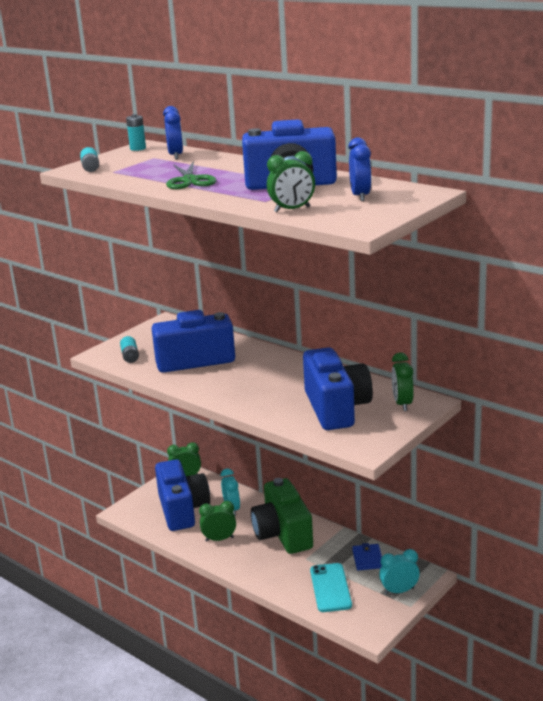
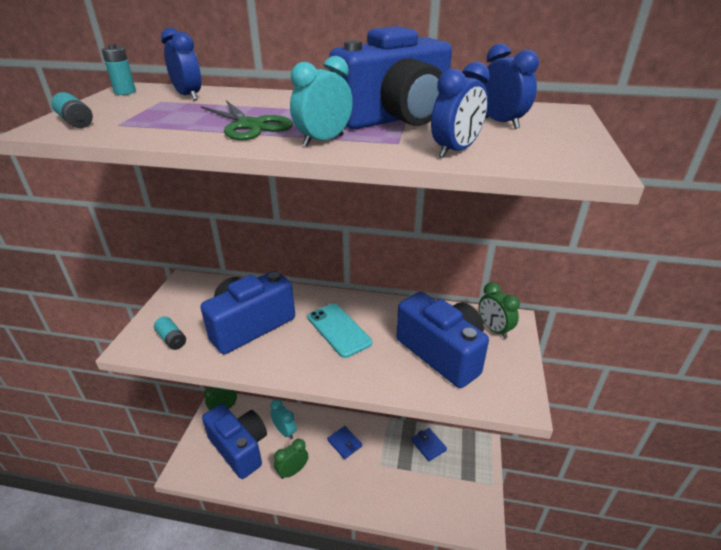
camera: 30 degrees left, 10 degrees up
green camera [251,478,313,554] -> blue wallet [327,426,362,459]
green clock [267,151,315,212] -> blue clock [431,62,490,158]
turquoise phone [310,563,352,612] -> turquoise phone moved to [308,304,372,358]
turquoise clock [379,549,420,595] -> turquoise clock moved to [290,56,353,147]

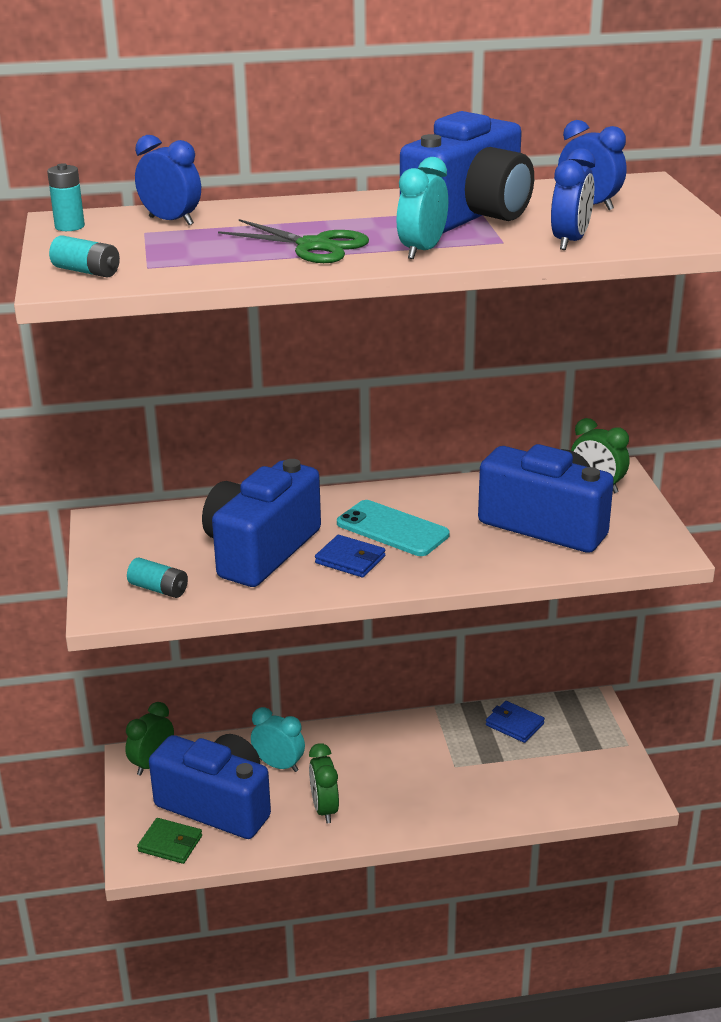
camera: 20 degrees left, 5 degrees down
green clock [274,439,308,479] -> green clock turned 45 degrees counterclockwise [309,743,339,823]
blue wallet [327,426,362,459] -> blue wallet moved to [315,535,385,577]
none -> green wallet [137,818,202,864]

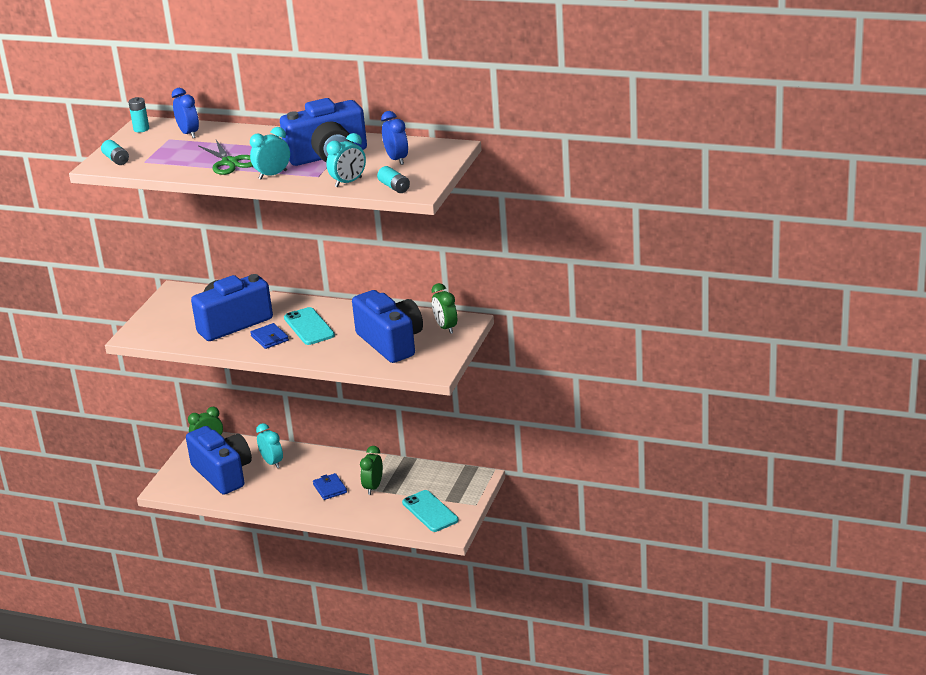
camera: 30 degrees right, 0 degrees up
turquoise battery [127,558,188,598] -> turquoise battery moved to [377,166,410,193]
green wallet [137,818,202,864] -> none
green clock [309,743,339,823] -> green clock moved to [360,446,383,495]
blue wallet [486,701,545,743] -> blue wallet moved to [313,473,347,500]
blue clock [551,148,595,250] -> turquoise clock [326,133,366,187]
none -> turquoise phone [402,490,458,532]

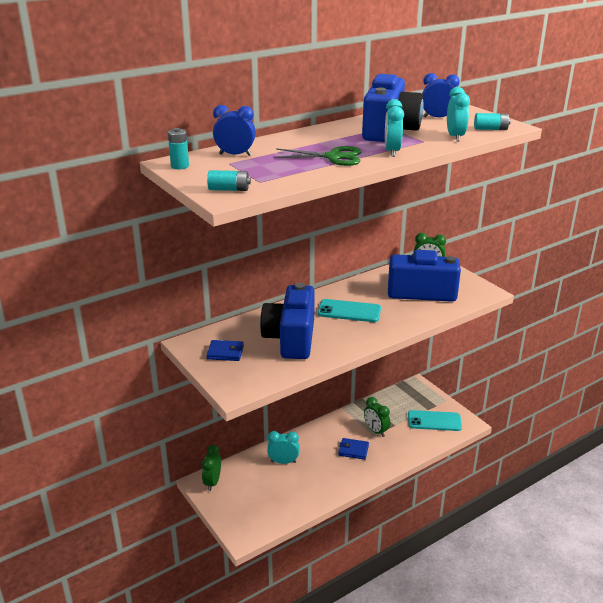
camera: 55 degrees left, 0 degrees up
blue camera [186,426,252,495] -> none
blue wallet [250,323,289,349] -> blue wallet moved to [206,340,244,361]

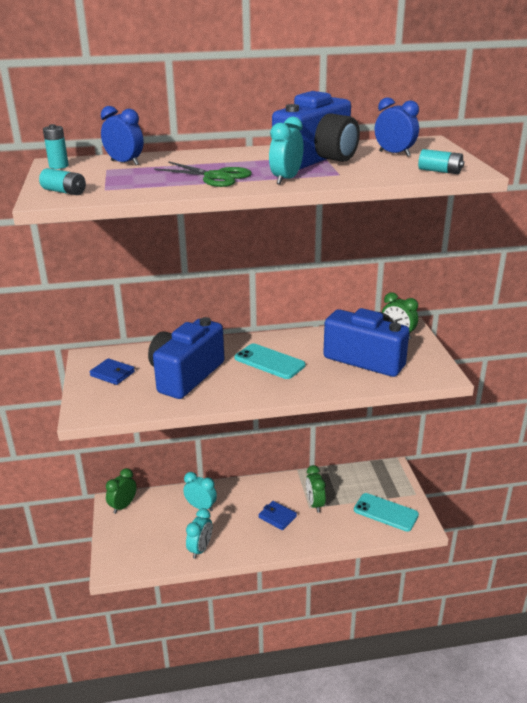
camera: 25 degrees right, 0 degrees up
turquoise clock [447,87,470,142] -> turquoise clock moved to [186,508,212,559]

